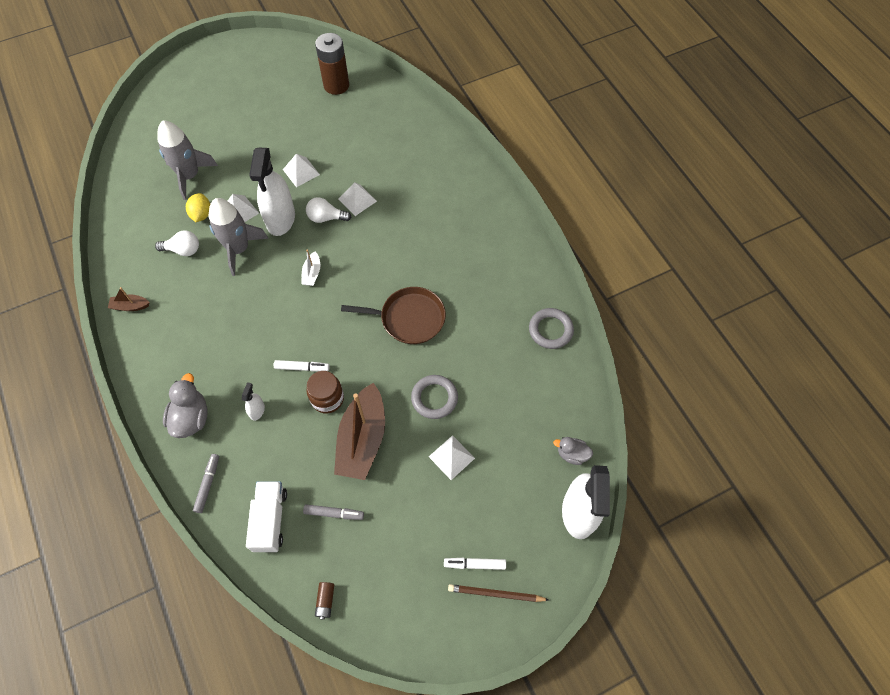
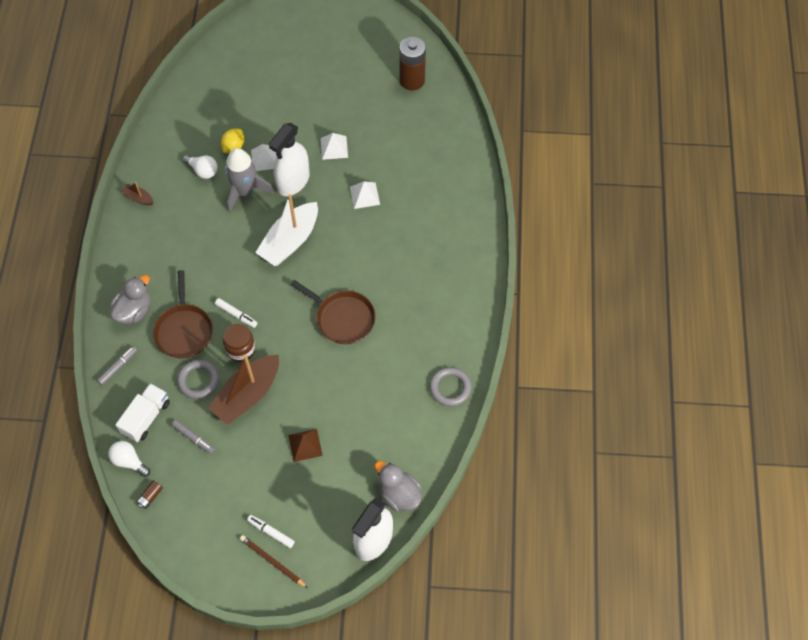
camera: 30 degrees right, 0 degrees up
grey rocket [157,120,218,200] -> none
white spray bottle [242,382,265,421] -> brown pan [153,270,213,359]
white boat [301,249,320,286] -> white boat [255,194,318,266], size x2.26
white light bulb [306,197,351,223] -> white light bulb moved to [109,441,150,477]
grey ring [411,375,458,419] -> grey ring moved to [177,360,219,399]
white pyramid [429,435,475,480] -> brown pyramid [288,429,323,462]
grey duck [553,437,593,465] -> grey duck [375,461,422,511], size x1.62

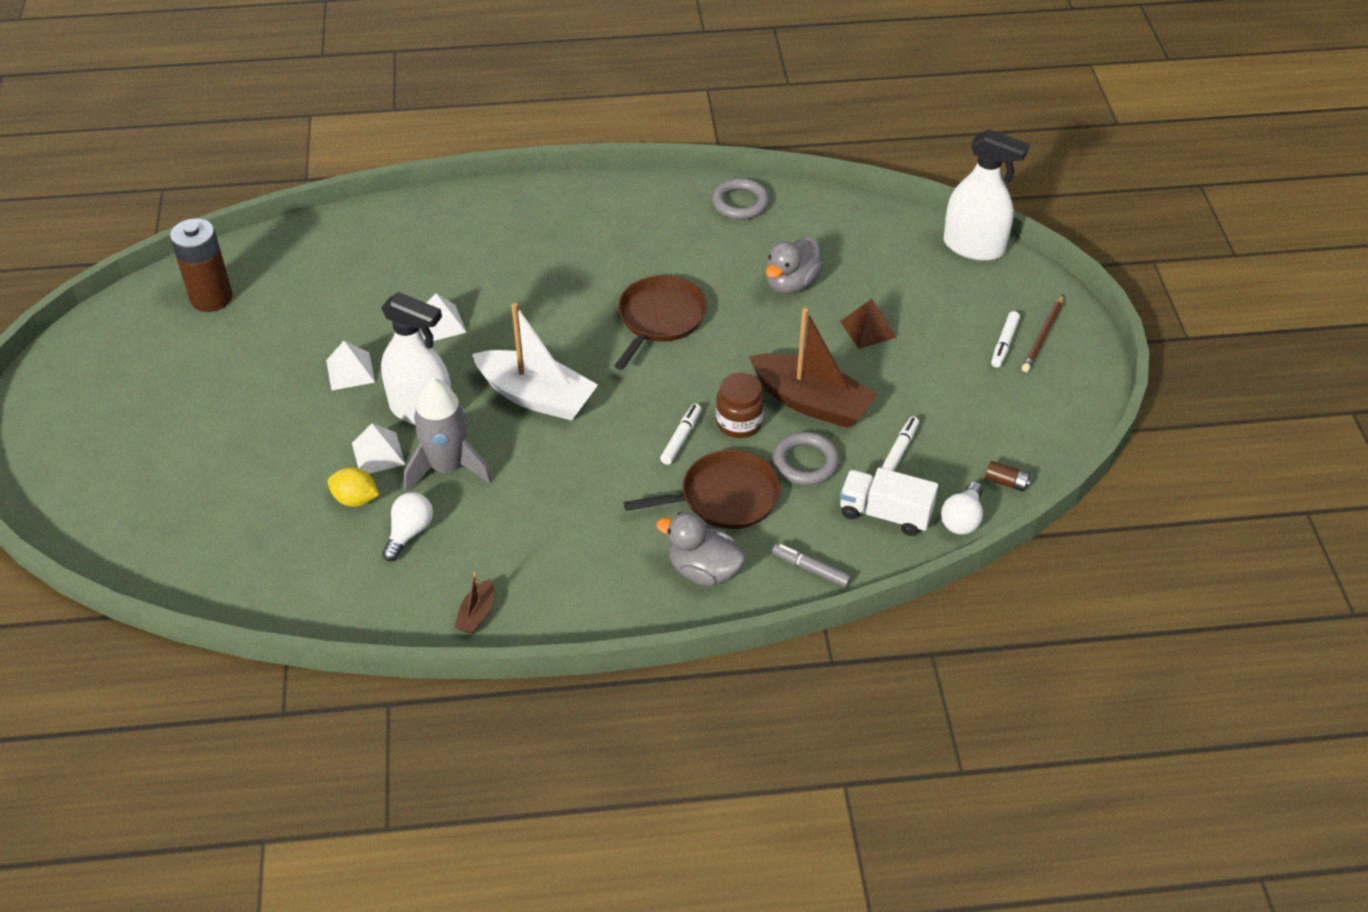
camera: 100 degrees left, 15 degrees down
grey marker [171,420,215,454] -> white marker [881,416,919,471]
grey duck [375,461,422,511] -> grey duck moved to [766,236,823,294]

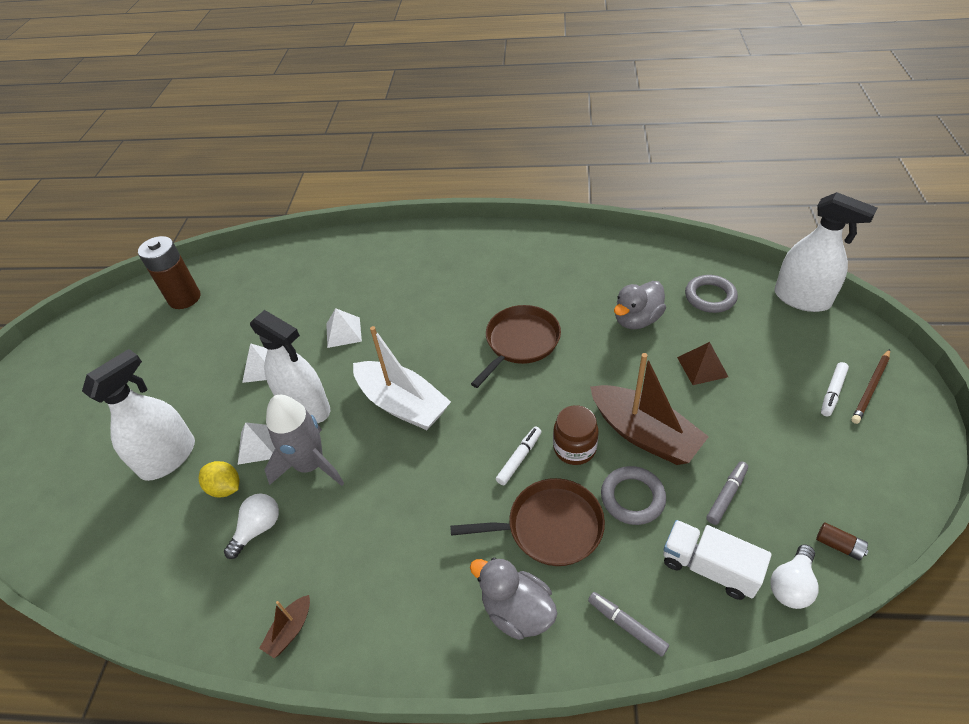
camera: 15 degrees right, 0 degrees up
grey ring [712,178,769,220] -> grey ring moved to [685,275,738,313]
white marker [881,416,919,471] -> grey marker [707,461,748,525]
none -> white spray bottle [82,349,195,481]

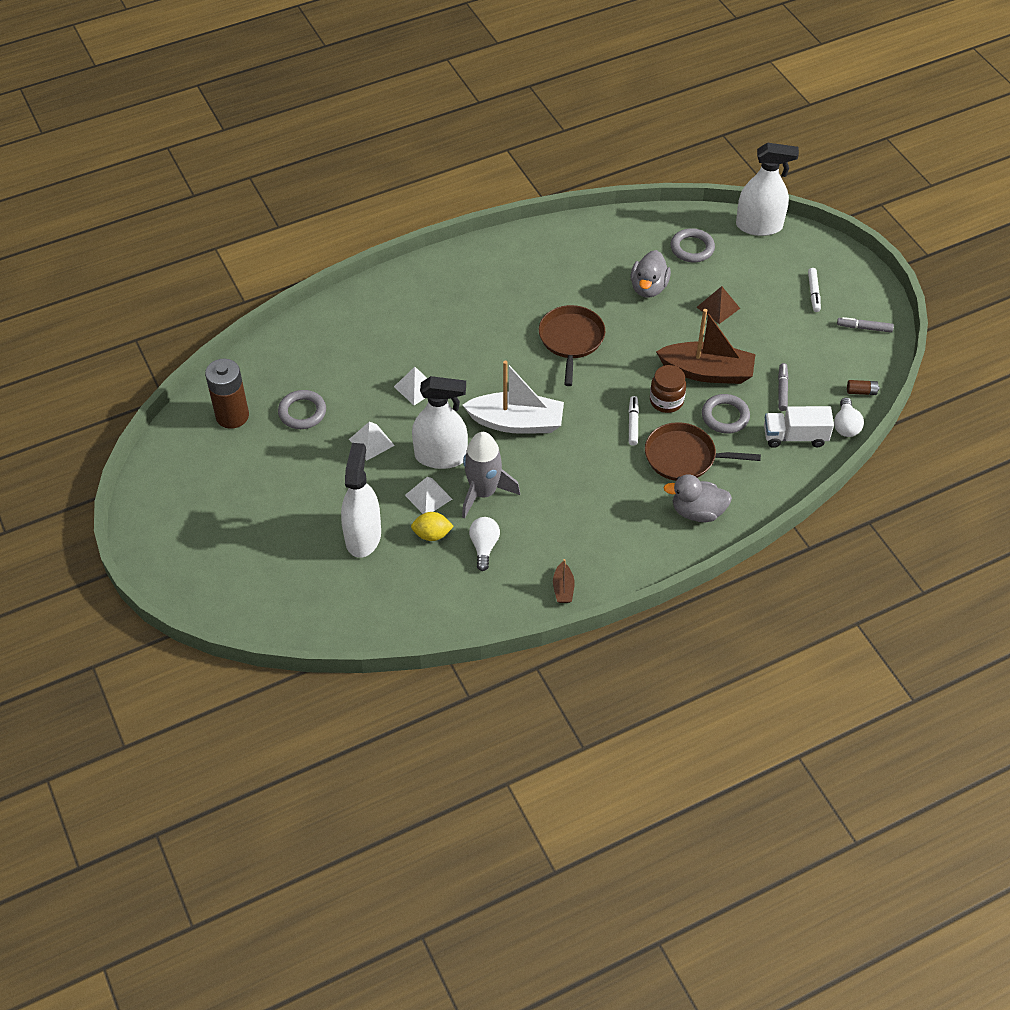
camera: 35 degrees left, 5 degrees up
brown pan [450,478,605,566] -> brown pan turned 135 degrees counterclockwise [645,422,761,481]
grey marker [588,592,669,657] -> grey marker moved to [837,317,894,333]
brown pencil [851,349,890,424] -> none
none -> grey ring [278,390,326,429]

